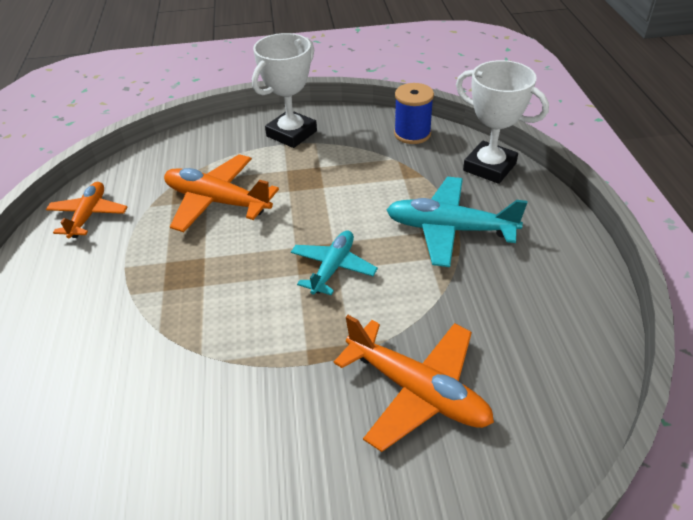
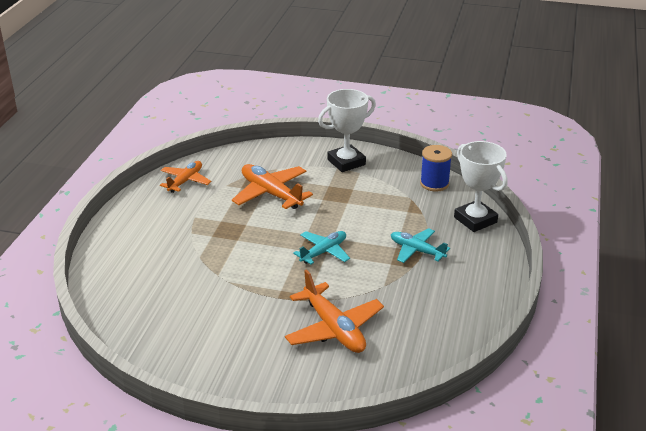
camera: 20 degrees right, 10 degrees down
turquoise plane [386,177,527,267] -> turquoise plane [391,228,450,263], size x0.65

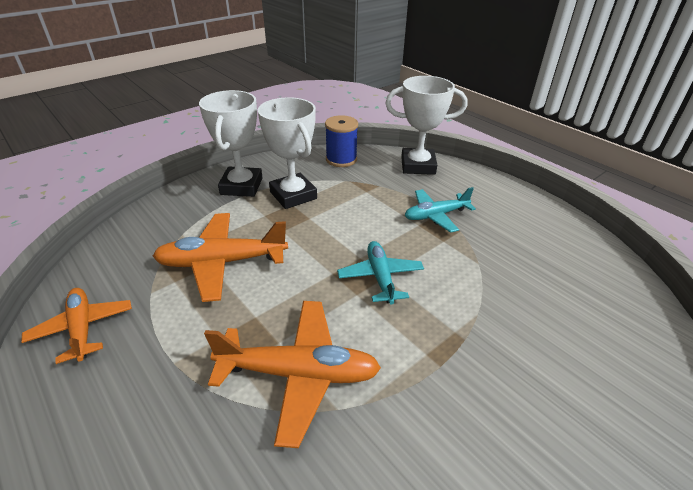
camera: 55 degrees left, 5 degrees up
orange plane [285,269,384,353] -> orange plane moved to [204,301,381,448]
none -> white trophy [258,97,317,209]

